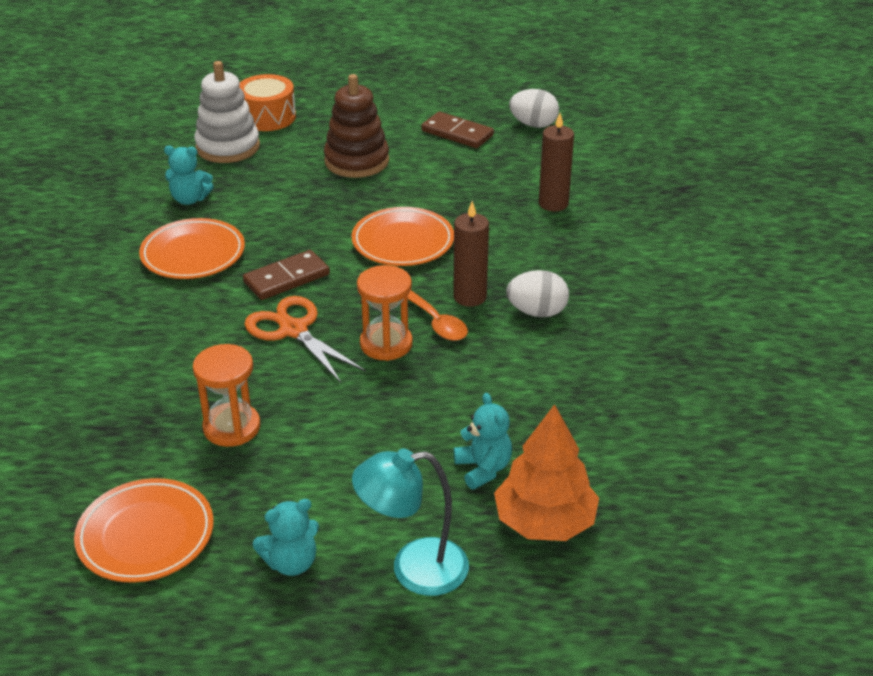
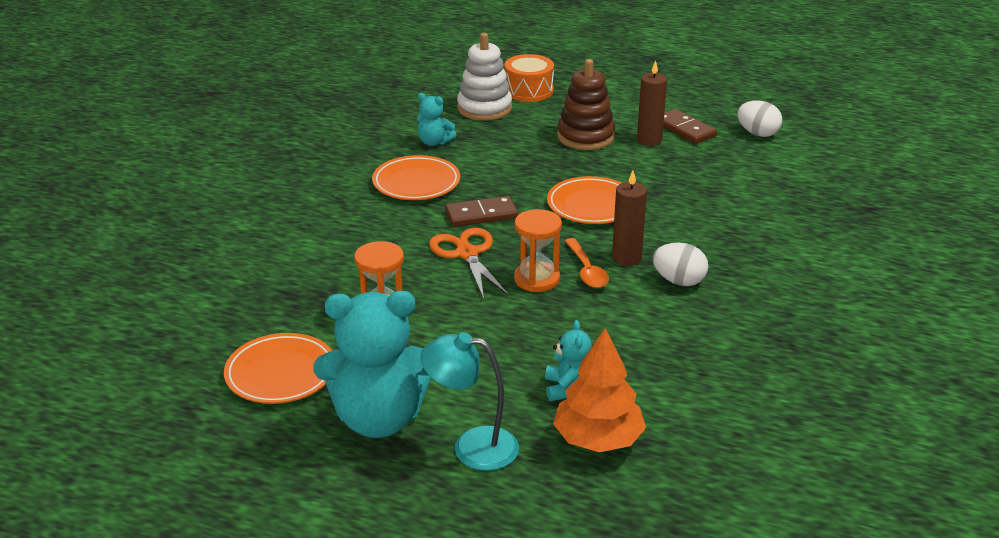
camera: 20 degrees right, 5 degrees down
turquoise teddy bear [253,499,319,576] -> turquoise teddy bear [313,291,431,438], size x2.15
brown candle [539,113,574,211] -> brown candle moved to [637,60,667,146]

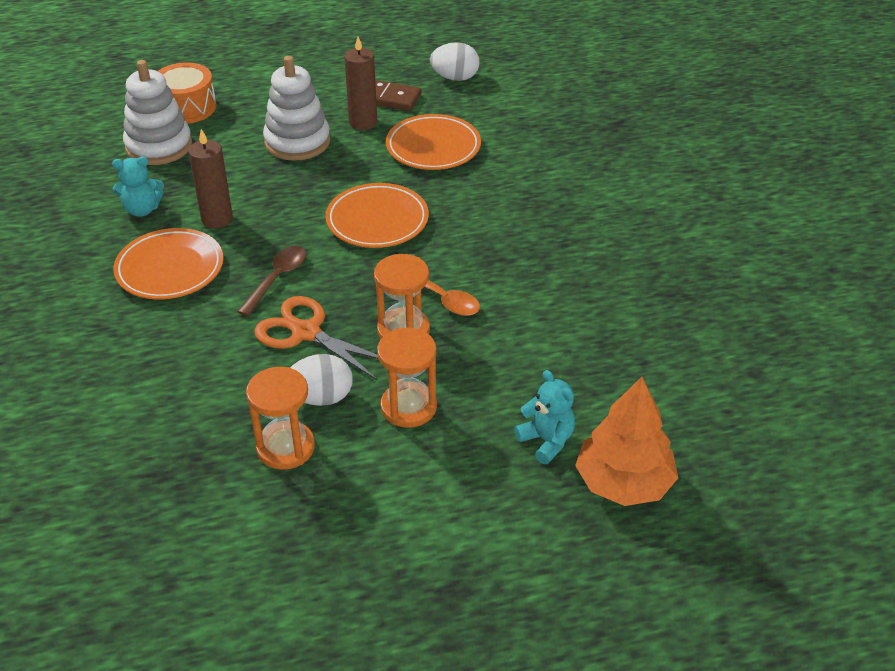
camera: 35 degrees left, 10 degrees up
orange plate [224,333,332,404] -> orange plate moved to [386,114,481,170]
turquoise teddy bear [313,291,431,438] -> none
turquoise lamp [420,332,519,471] -> none
brown domino [445,196,518,227] -> brown spoon [237,246,306,316]
brown stacking toy [557,59,615,150] -> white stacking toy [263,56,330,161]
brown candle [612,170,647,266] -> brown candle moved to [188,129,233,228]
white egg [652,243,708,286] -> white egg moved to [290,354,353,406]
none -> orange hourglass [377,328,437,428]

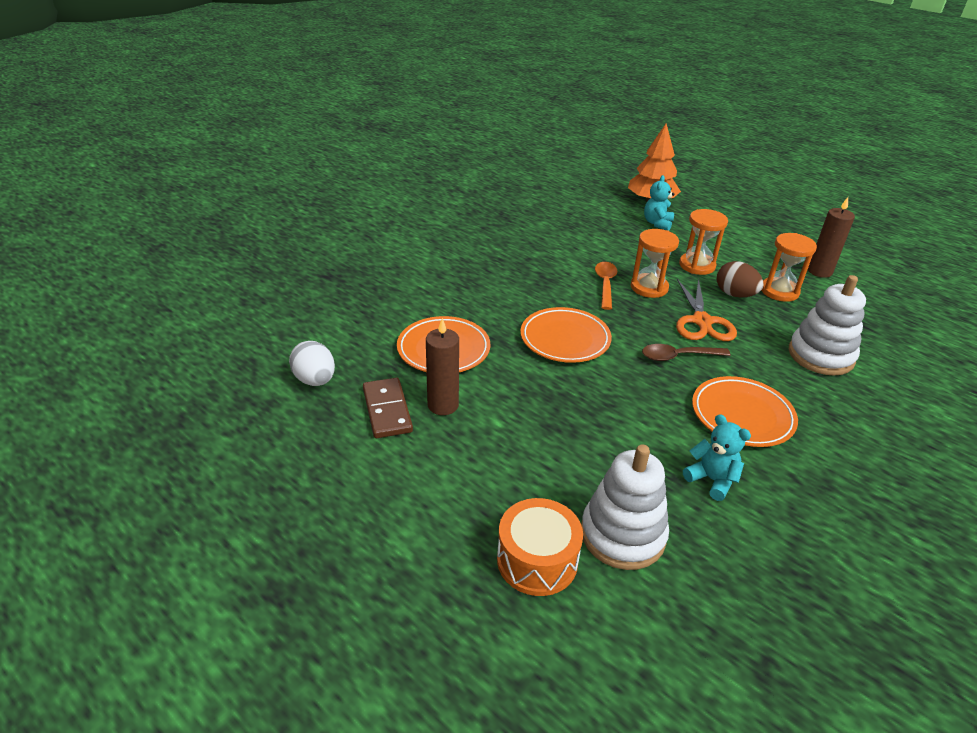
camera: 125 degrees left, 5 degrees down
brown candle [188,129,233,228] -> brown candle moved to [808,197,855,278]
white stacking toy [263,56,330,161] -> white stacking toy moved to [789,275,866,375]
white egg [290,354,353,406] -> brown egg [717,261,763,297]

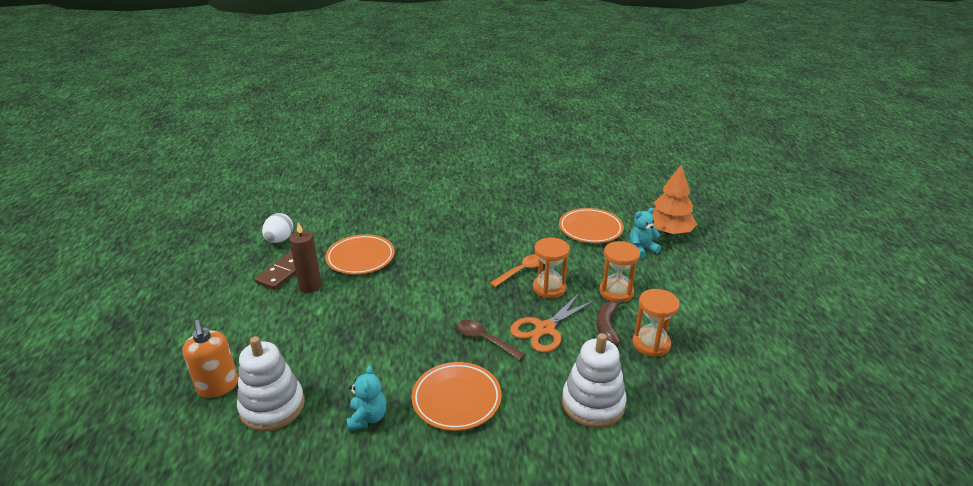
camera: 45 degrees right, 5 degrees down
orange drum [497,498,583,596] -> orange soap dispenser [183,320,238,398]
orange plate [520,307,612,363] -> orange plate moved to [559,208,624,243]
brown egg [717,261,763,297] -> brown banana [596,299,624,345]
brown candle [808,197,855,278] -> none

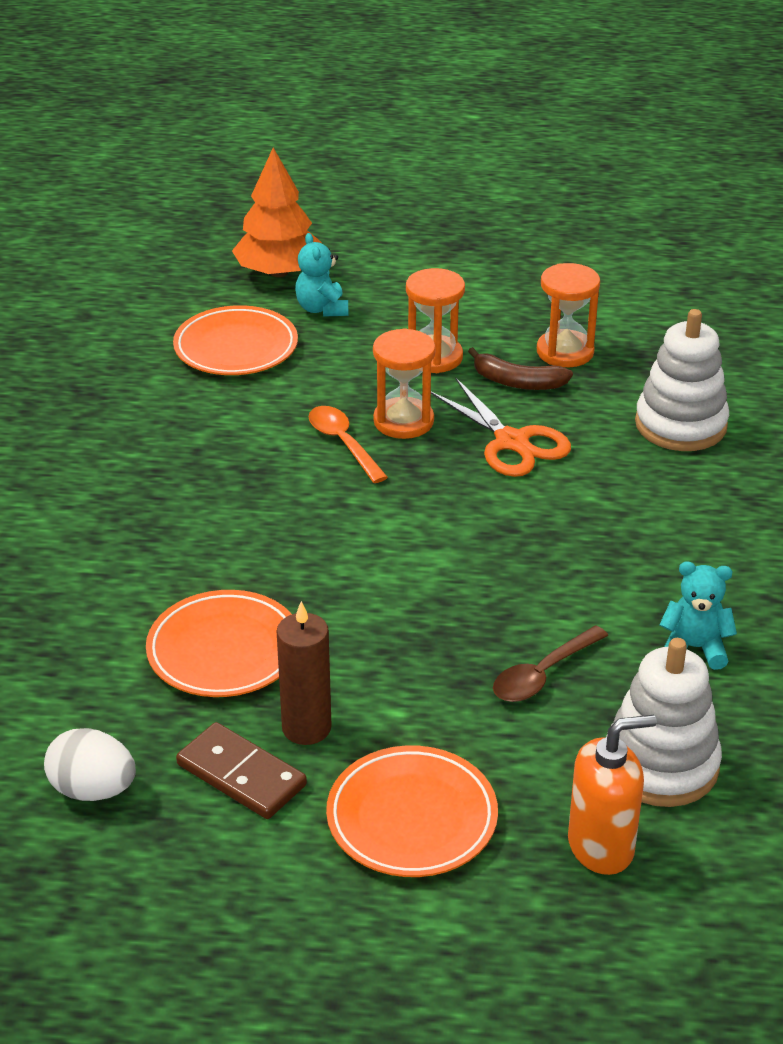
camera: 80 degrees left, 5 degrees up
orange plate [411,362,502,431] -> orange plate moved to [326,745,498,877]
brown spoon [457,320,525,360] -> brown spoon moved to [493,625,608,702]

